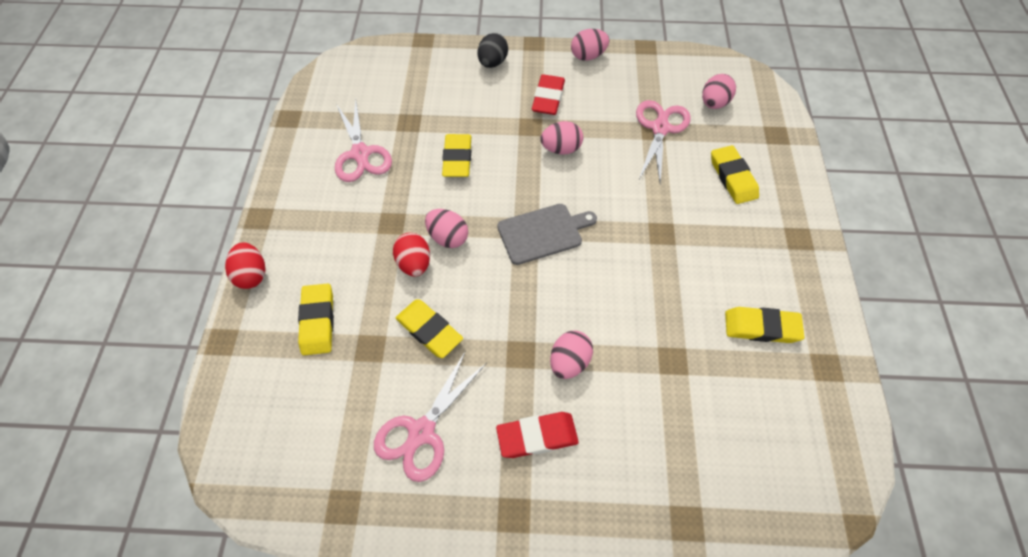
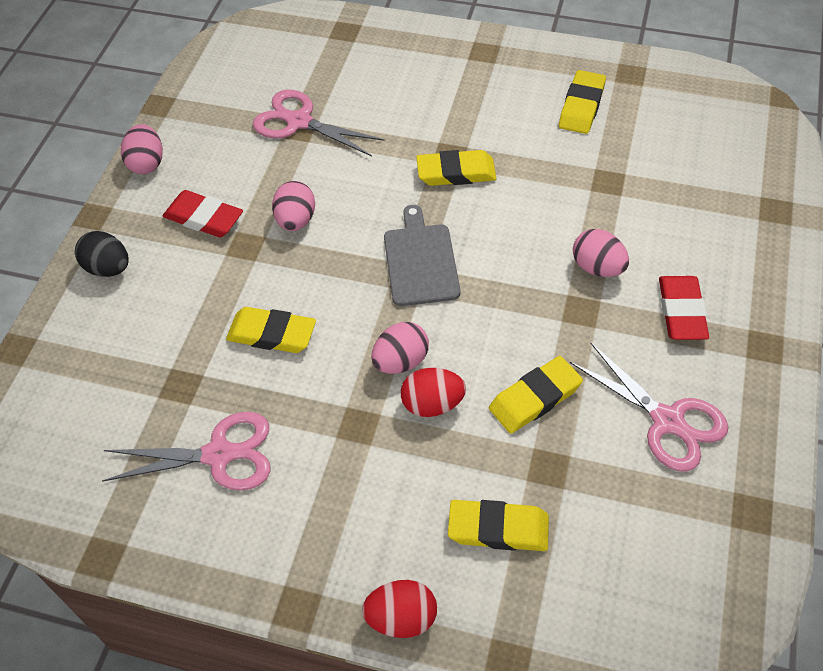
camera: 75 degrees left, 5 degrees down
pink egg [702,74,736,109] -> none
yellow eraser [711,145,759,204] -> yellow eraser moved to [416,150,497,186]

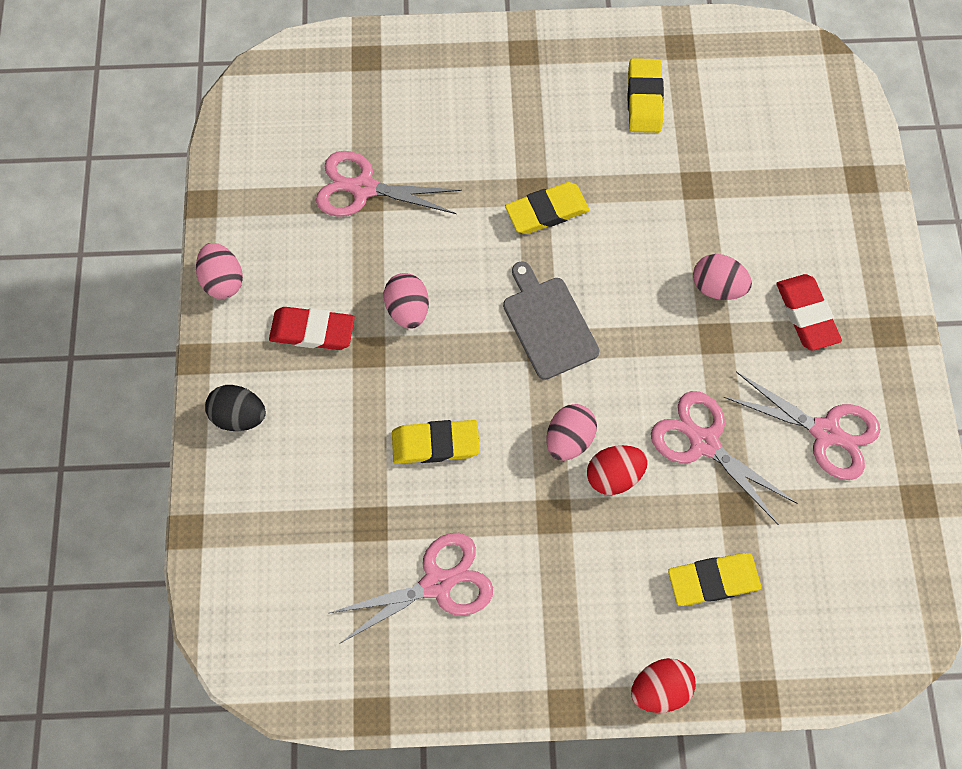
camera: 20 degrees left, 15 degrees up
yellow eraser [489,356,583,434] -> pink scissors [651,391,797,525]

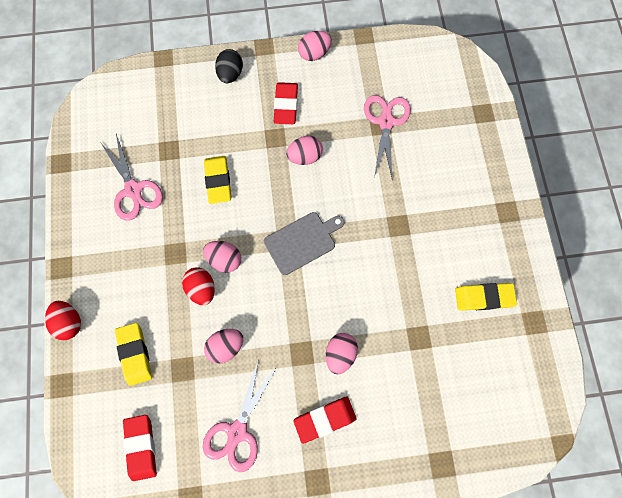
camera: 85 degrees right, 5 degrees up
yellow eraser [505,182,589,234] -> none
pink scissors [651,391,797,525] -> pink egg [204,329,243,364]
none -> red eraser [123,415,157,481]

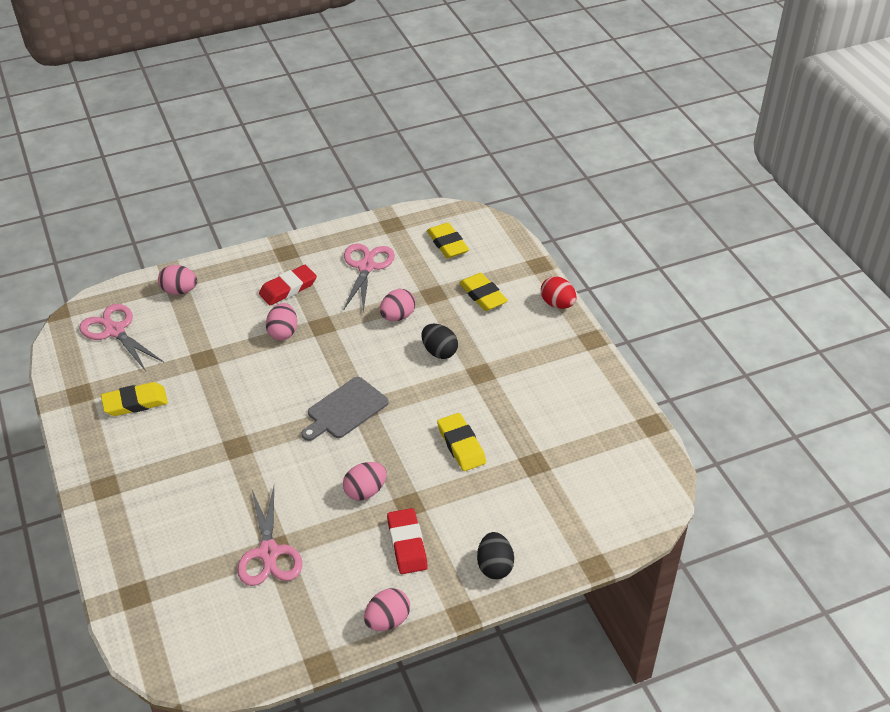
camera: 165 degrees right, 30 degrees down
pink scissors [100,134,163,221] -> pink scissors moved to [79,304,164,371]
red eraser [123,415,157,481] -> yellow eraser [427,223,469,258]
red egg [182,267,215,305] -> black egg [422,324,458,359]
pink egg [203,241,241,273] -> pink egg moved to [158,265,197,295]

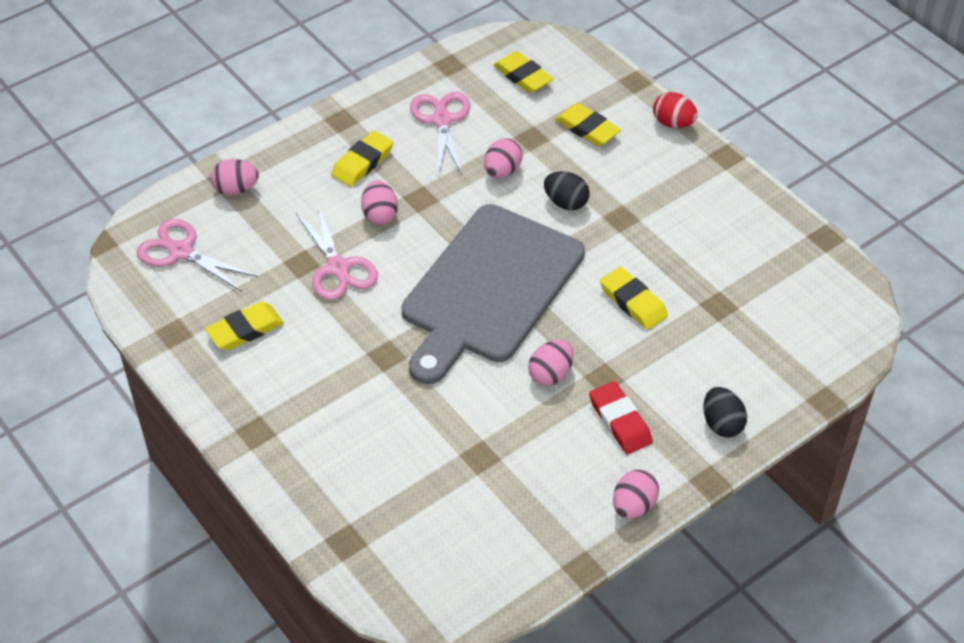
camera: 15 degrees left, 5 degrees up
pink scissors [237,486,302,586] -> pink scissors moved to [296,205,378,300]
red eraser [259,265,317,305] -> yellow eraser [331,131,393,187]
grey cutting board [302,377,389,441] -> grey cutting board [402,204,585,384], size x2.15

